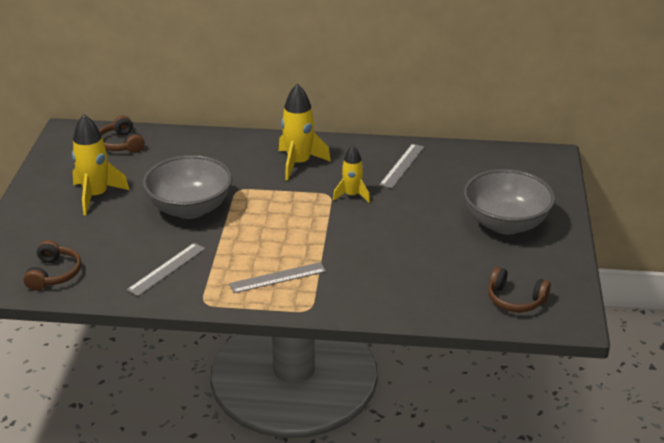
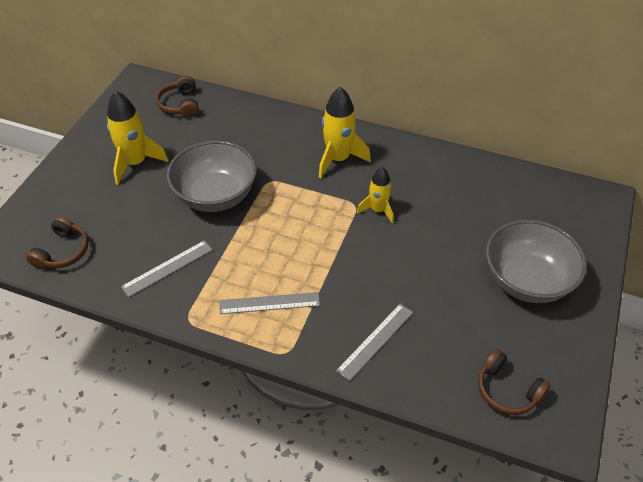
camera: 15 degrees right, 15 degrees up
grey ruler [379,144,425,188] -> grey ruler moved to [336,304,413,381]

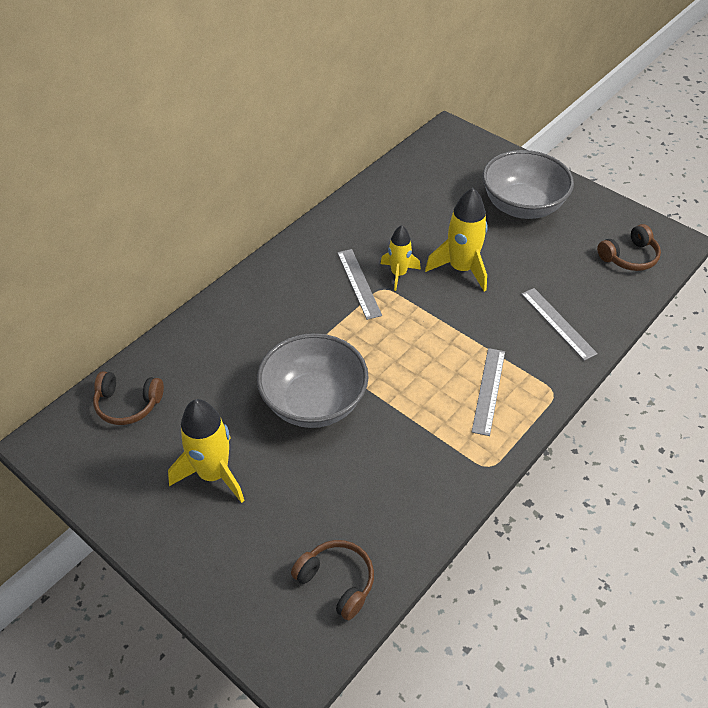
camera: 70 degrees left, 0 degrees up
grey ruler [121,240,212,297] -> grey ruler moved to [337,249,382,320]
yellow rocket [319,87,371,179] -> yellow rocket moved to [425,188,488,291]

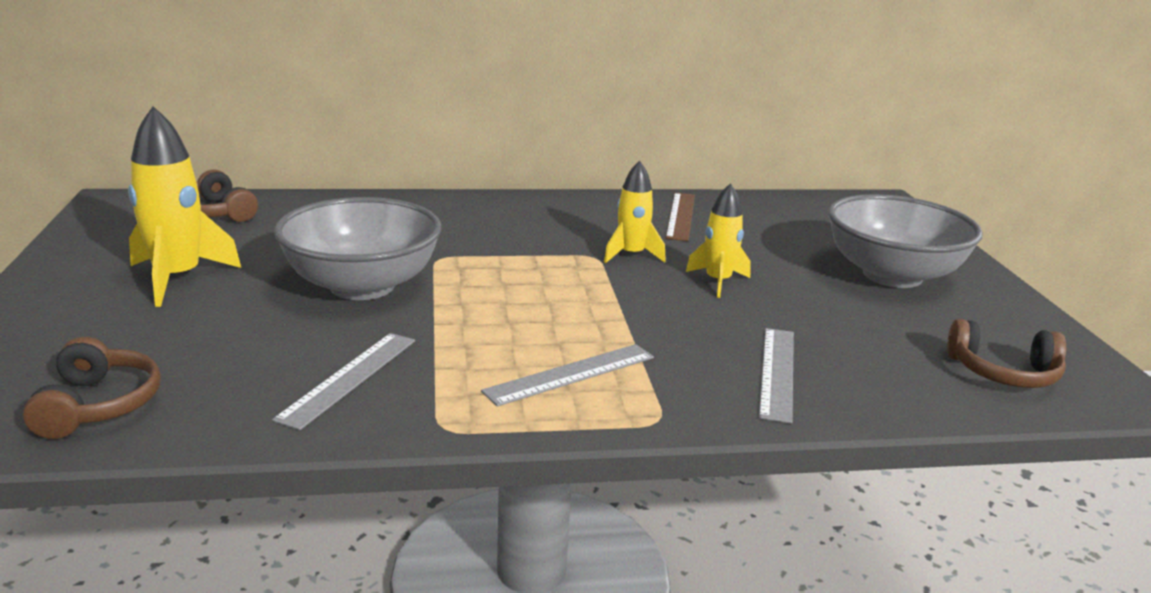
camera: 40 degrees right, 25 degrees down
grey ruler [337,249,382,320] -> grey ruler moved to [272,333,415,430]
yellow rocket [425,188,488,291] -> yellow rocket [686,183,751,298], size x0.63
none -> brown ruler [666,193,695,241]

